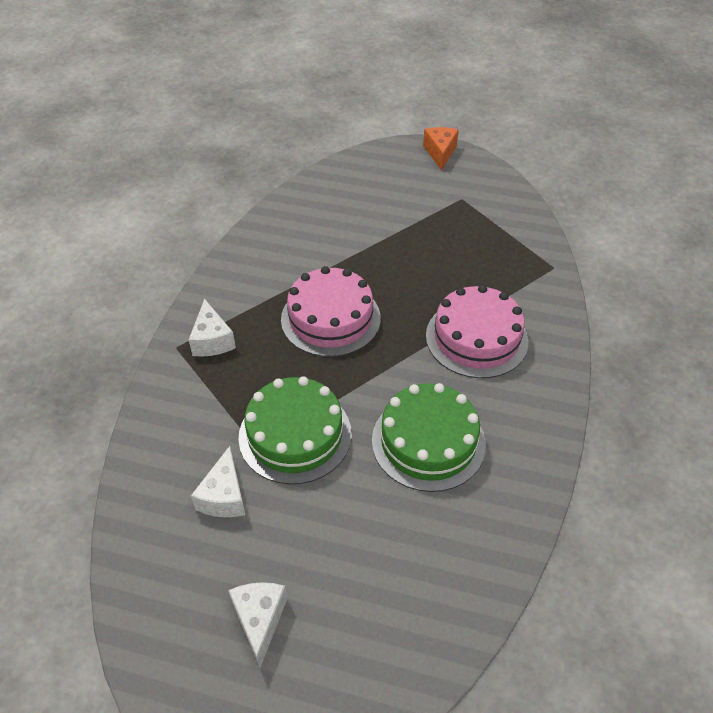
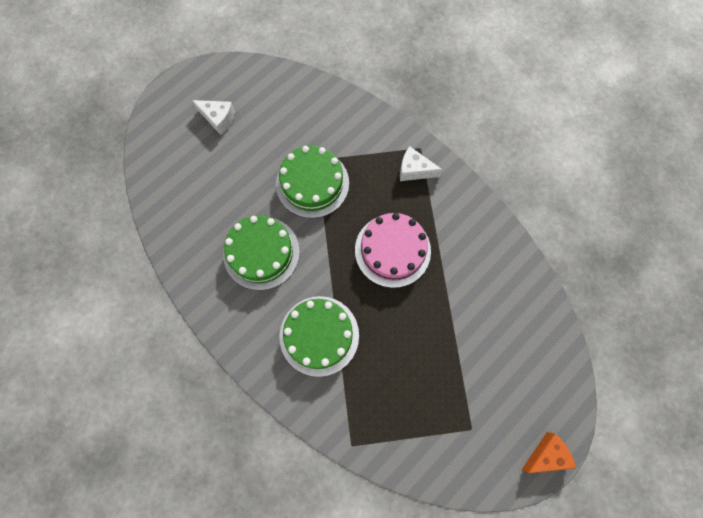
camera: 120 degrees right, 25 degrees up
white cheese [191,446,245,517] -> none
orange cheese [423,127,459,171] -> orange cheese turned 60 degrees counterclockwise [522,432,576,473]
pink cake [426,285,528,378] -> green cake [279,296,359,377]

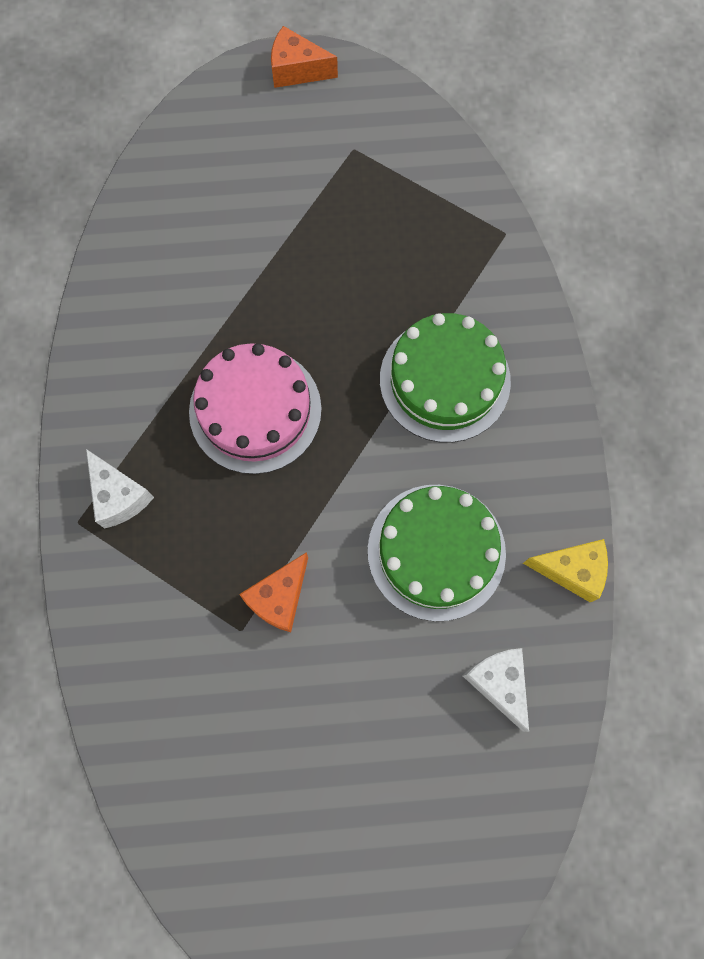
camera: 140 degrees left, 0 degrees up
white cheese [192,100,235,135] -> white cheese moved to [463,648,529,732]
green cake [276,146,349,218] -> orange cheese [239,552,308,632]
none -> yellow cheese [523,539,608,602]

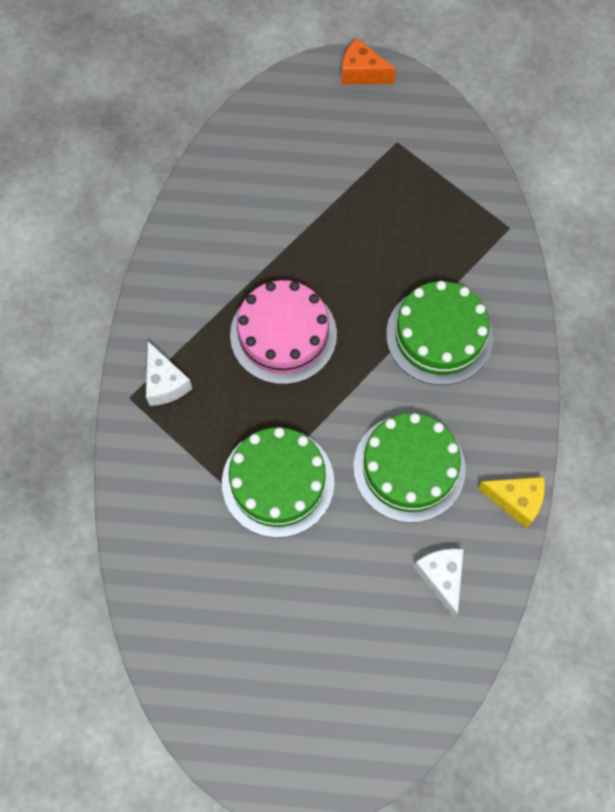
camera: 10 degrees right, 5 degrees down
orange cheese [239,552,308,632] -> green cake [222,427,334,538]

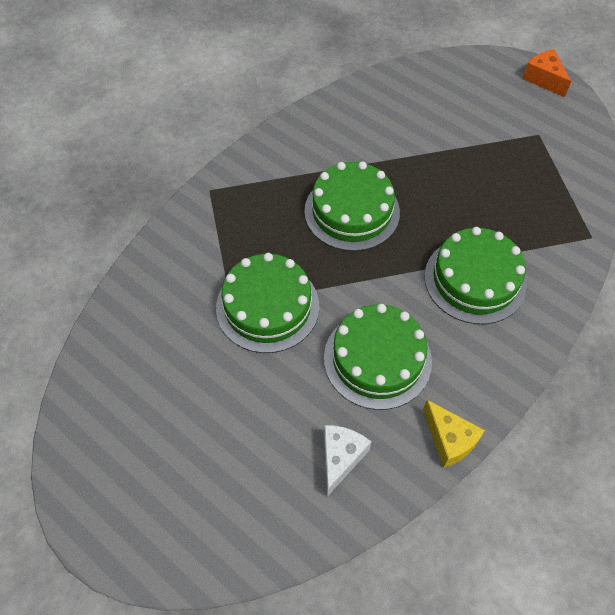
camera: 35 degrees right, 10 degrees down
white cheese [146,341,192,406] -> none
pink cake [230,280,337,384] -> green cake [304,161,400,251]

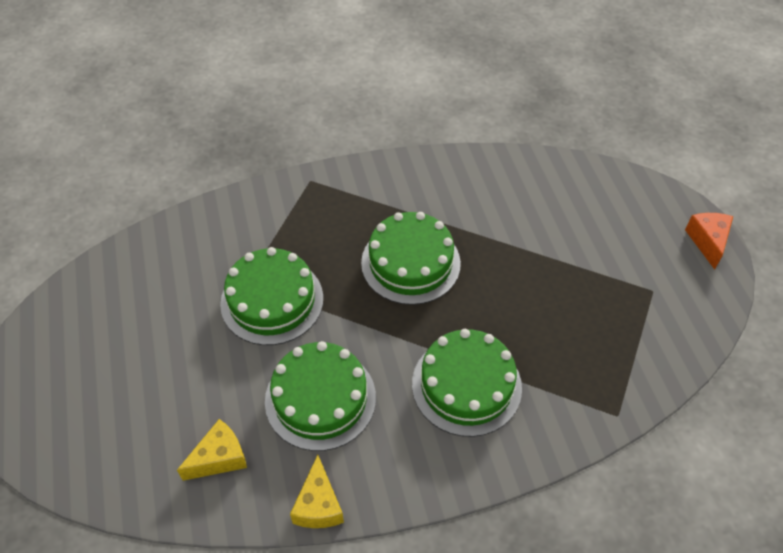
camera: 35 degrees right, 5 degrees down
white cheese [324,425,372,497] -> yellow cheese [177,419,247,481]

